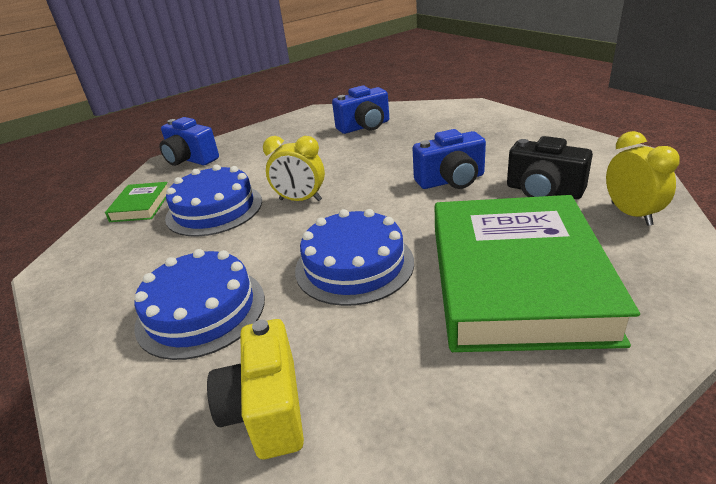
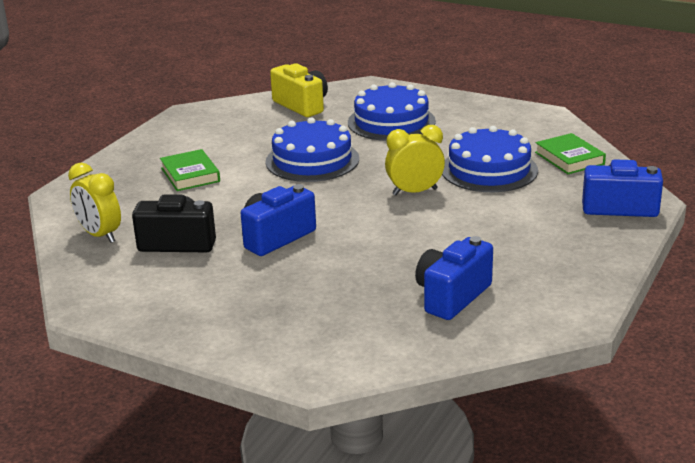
camera: 150 degrees right, 5 degrees down
green book [435,195,640,352] -> green book [160,149,220,191], size x0.41

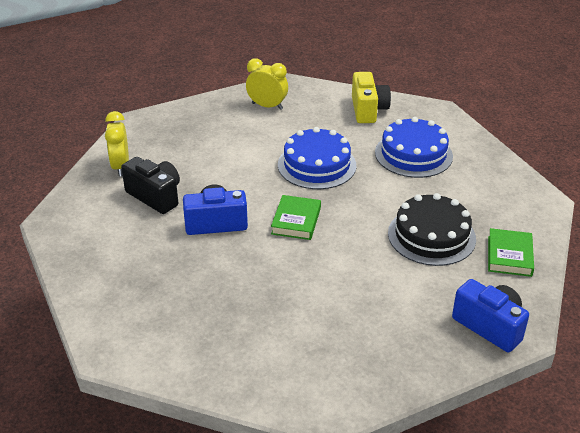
camera: 35 degrees right, 10 degrees up
green book [160,149,220,191] -> green book moved to [271,195,321,240]
yellow clock [385,125,445,195] -> yellow clock moved to [246,58,288,110]
blue camera [415,236,493,320] -> none
blue cake [442,126,538,192] -> black cake [388,193,476,266]

